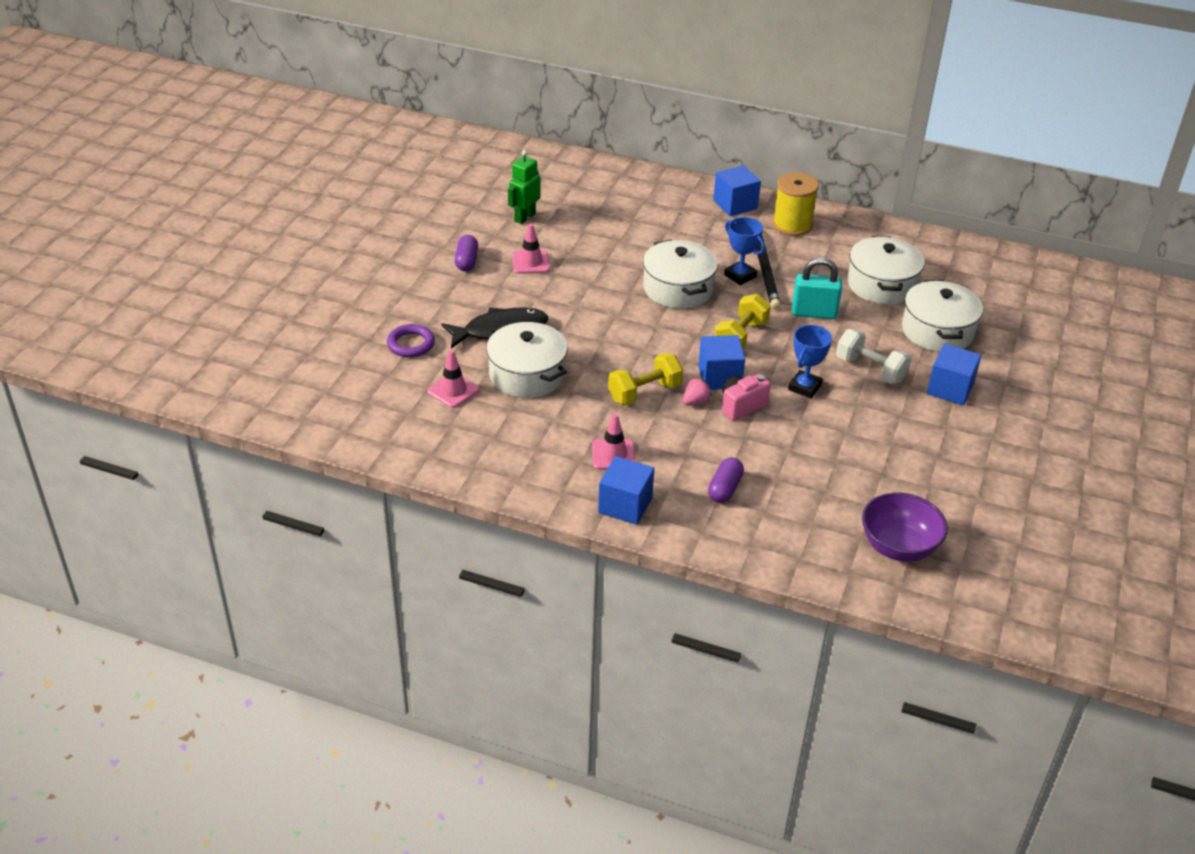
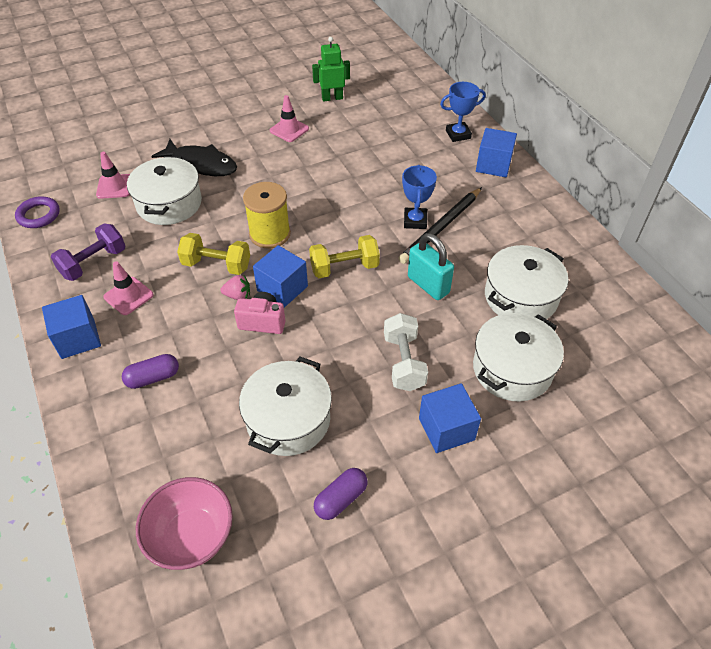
camera: 45 degrees right, 10 degrees up
purple ring [387,324,435,357] -> purple ring moved to [15,196,60,228]
purple capsule [455,235,478,271] -> purple capsule moved to [314,468,367,520]
white pot [643,239,718,309] -> white pot moved to [239,357,332,456]
yellow spool [772,172,819,236] -> yellow spool moved to [243,182,291,248]
blue trophy [788,325,832,398] -> blue trophy moved to [440,82,486,142]
purple bowl [862,492,948,562] -> pink bowl [136,477,233,570]
none -> purple dumbbell [51,223,125,281]

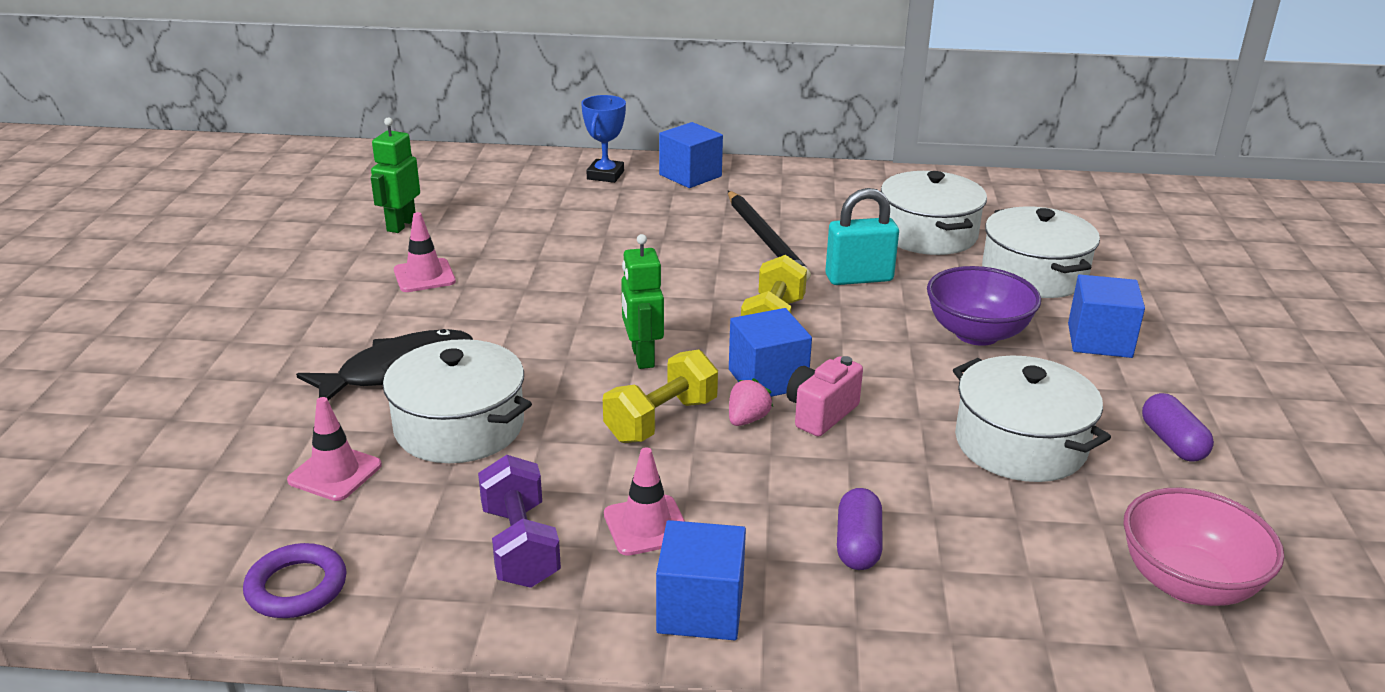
camera: 60 degrees left, 20 degrees down
yellow spool [243,182,291,248] -> green robot [621,234,664,369]
white dumbbell [384,313,428,391] -> purple bowl [927,266,1041,346]
blue trophy [402,165,437,229] -> none

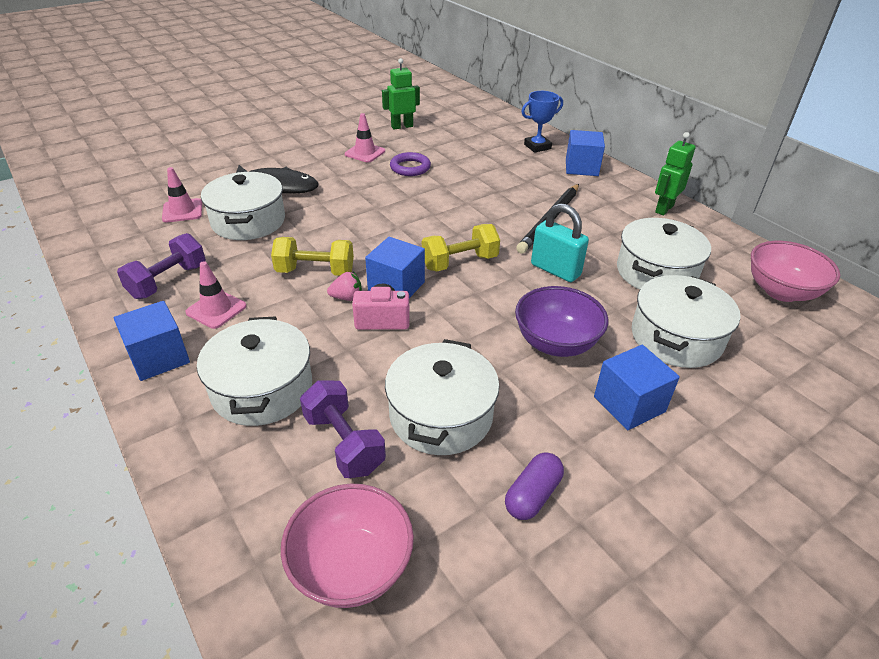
camera: 50 degrees right, 10 degrees up
purple ring [243,543,347,618] -> purple ring moved to [390,152,431,176]
green robot [621,234,664,369] -> green robot moved to [655,132,696,215]
purple capsule [837,488,882,570] -> white pot [197,316,312,426]
none -> purple dumbbell [300,381,386,478]
none -> pink bowl [751,241,840,302]

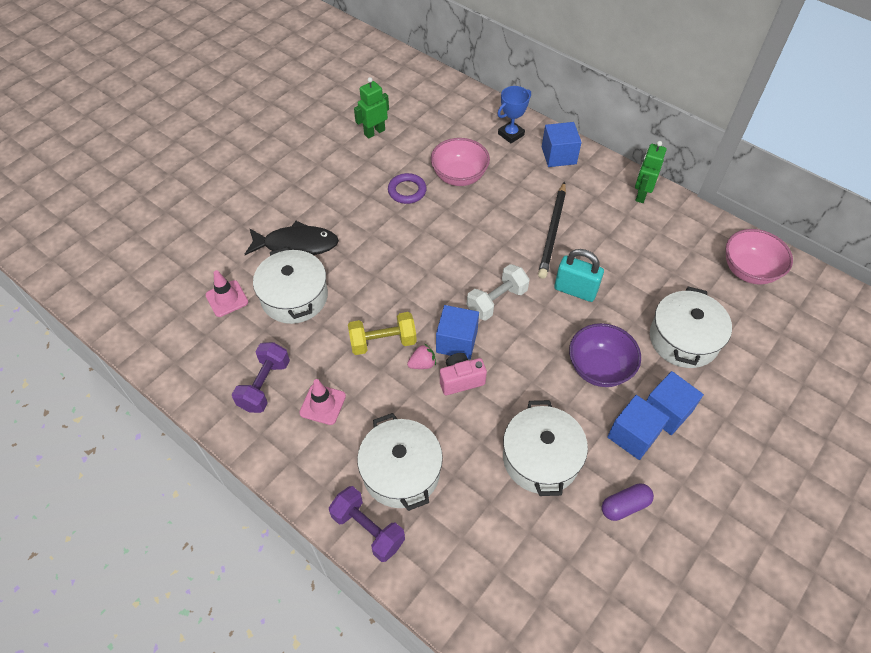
camera: 15 degrees left, 15 degrees up
blue cube [114,301,190,381] -> blue cube moved to [607,395,669,460]
pink bowl [281,484,414,608] -> pink bowl moved to [431,138,490,186]
purple dumbbell [300,381,386,478] -> purple dumbbell moved to [329,486,405,562]
pink traffic cone [345,113,385,163] -> none
yellow dumbbell [422,224,500,272] -> white dumbbell [467,264,530,321]
purple capsule [505,452,564,520] -> purple capsule turned 45 degrees clockwise [602,483,654,521]
white pot [617,218,711,290] -> none

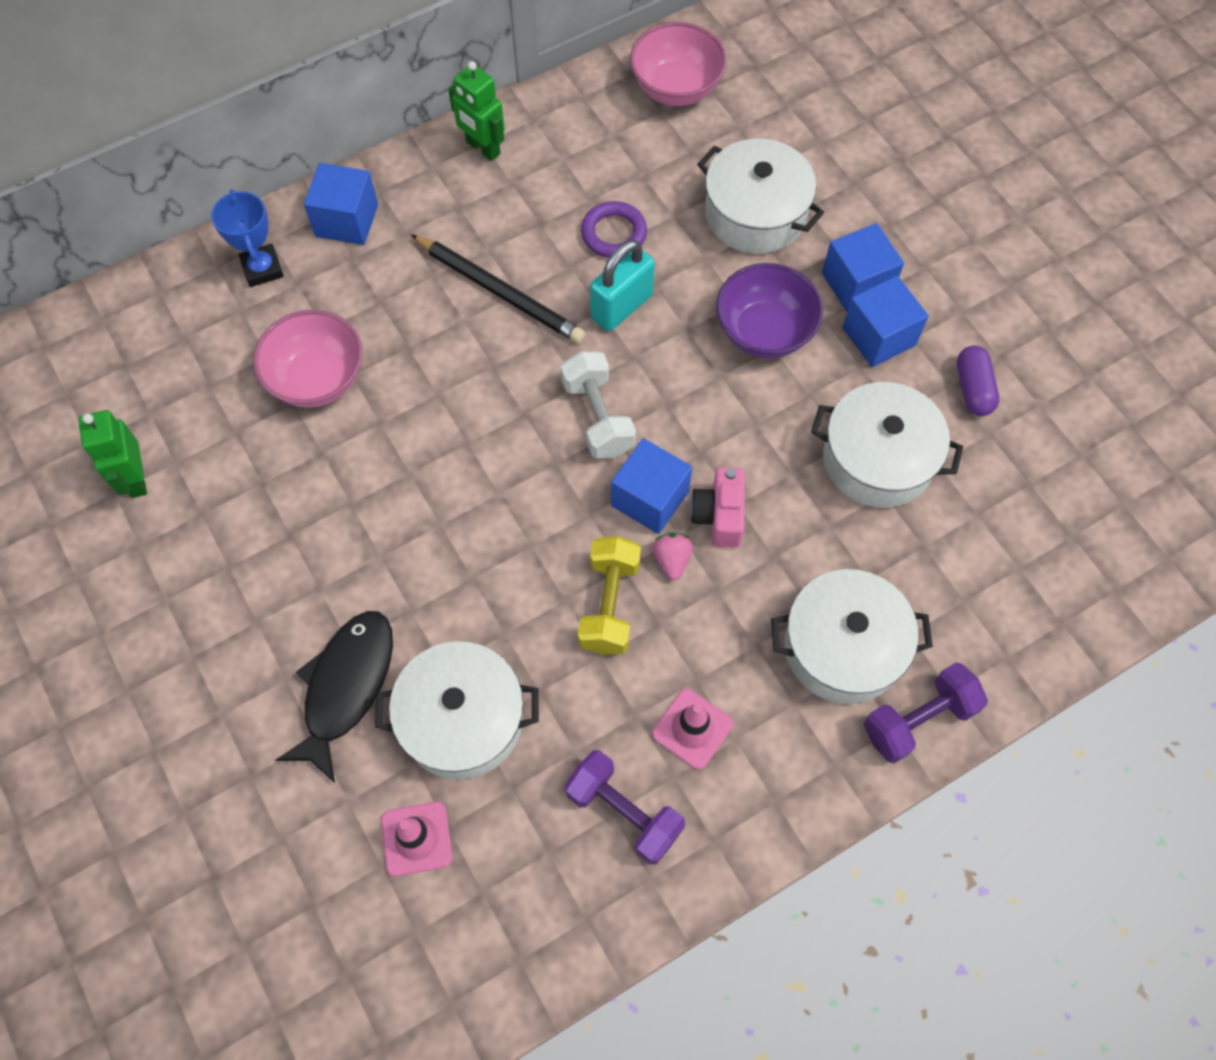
camera: 70 degrees left, 10 degrees up
purple ring [388,173,427,204] -> purple ring moved to [581,201,647,258]

